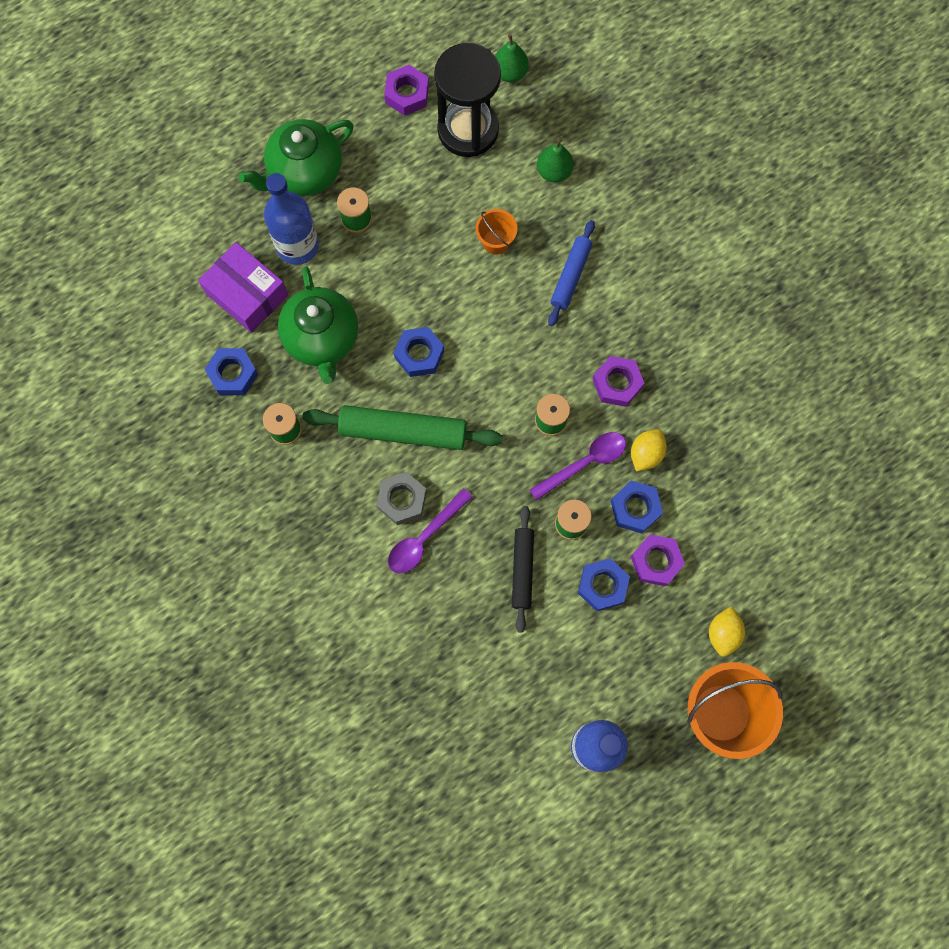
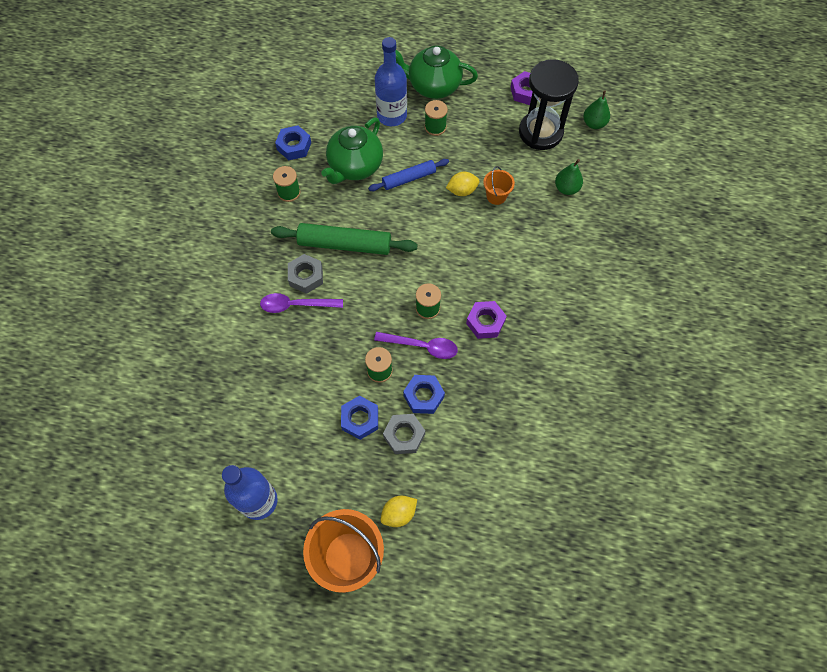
camera: 45 degrees right, 10 degrees down
purple box [198,242,288,333] -> none
green rolling pin [302,405,503,450] -> green rolling pin turned 45 degrees counterclockwise [271,223,418,255]
blue nut [394,327,444,377] -> none
black rolling pin [512,506,534,633] -> none
blue rolling pin [548,220,595,326] -> blue rolling pin moved to [368,159,449,191]
yellow lemon [631,429,667,471] -> yellow lemon moved to [446,172,480,196]
purple nut [631,534,685,586] -> grey nut [383,414,425,454]

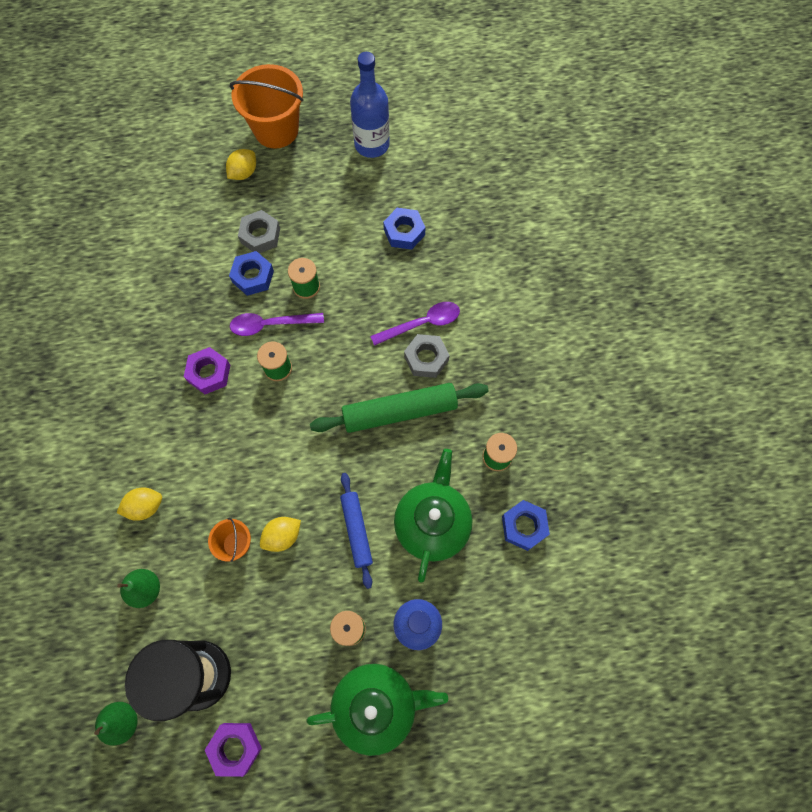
camera: 160 degrees right, 5 degrees up
blue nut [341,396,378,440] -> blue nut moved to [383,208,426,250]
blue rolling pin [368,159,449,191] -> blue rolling pin turned 60 degrees counterclockwise [340,473,373,589]
none -> yellow lemon [116,488,162,521]

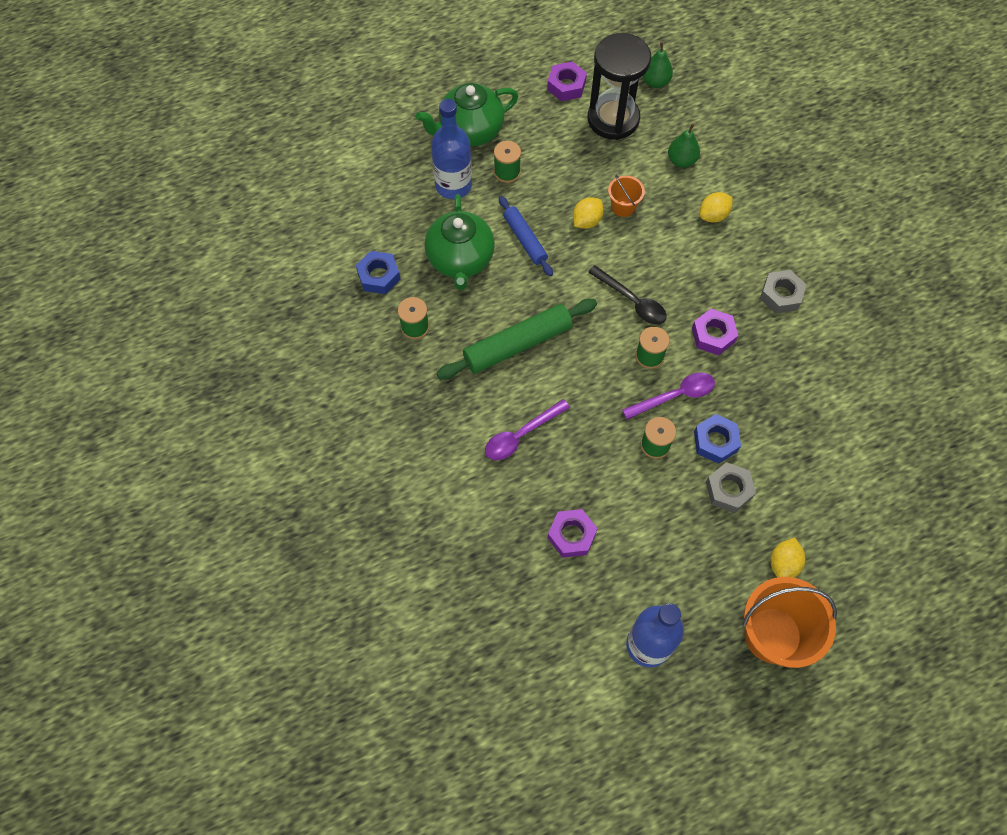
camera: 165 degrees right, 5 degrees down
blue nut [383,208,426,250] -> purple nut [548,509,598,558]
grey nut [404,334,449,378] -> grey nut moved to [760,270,807,314]
none -> black spoon [588,265,667,325]

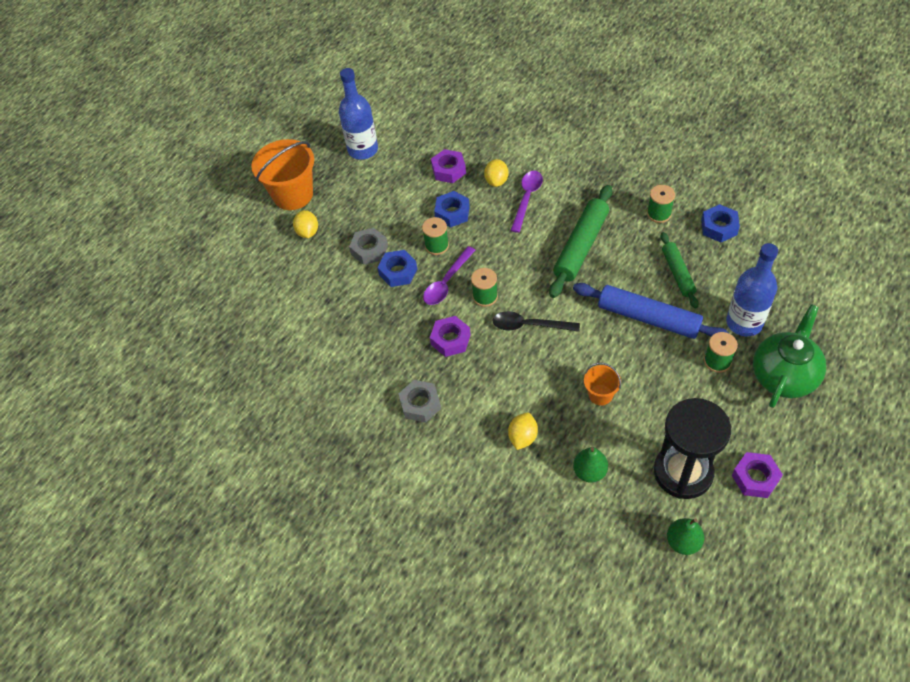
camera: 150 degrees right, 10 degrees down
green teapot [425,194,495,290] -> green rolling pin [660,232,699,309]
blue rolling pin [499,196,553,276] -> blue rolling pin [573,283,730,339], size x1.62
yellow lemon [573,197,604,229] -> yellow lemon moved to [484,159,508,187]
none -> blue nut [434,191,470,228]

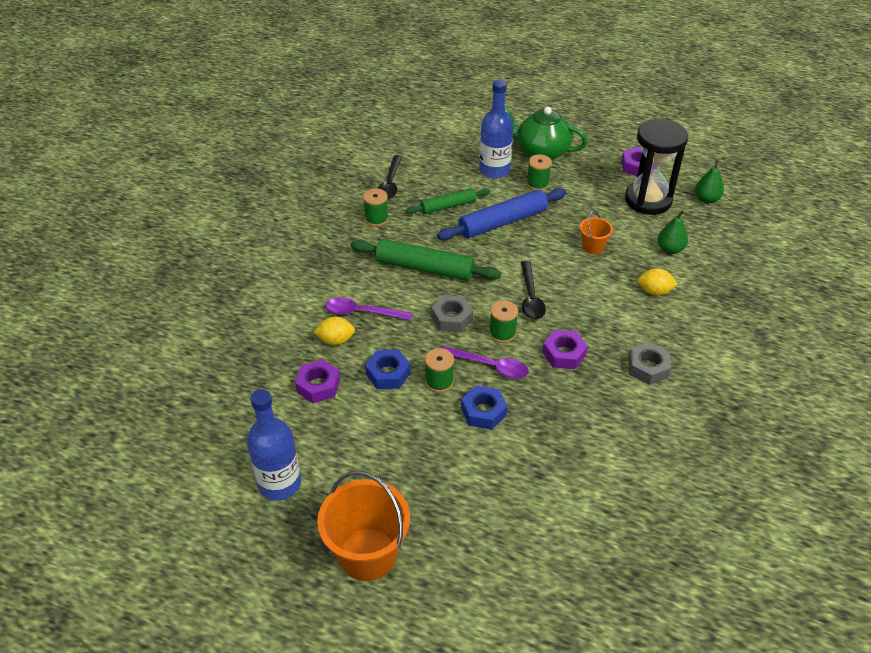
camera: 105 degrees left, 10 degrees down
yellow lemon [293,210,318,238] -> none
grey nut [349,228,388,265] -> grey nut moved to [431,295,473,332]
blue rolling pin [573,283,730,339] -> blue rolling pin turned 45 degrees clockwise [437,188,567,240]
blue nut [701,204,740,242] -> black spoon [377,155,402,200]

